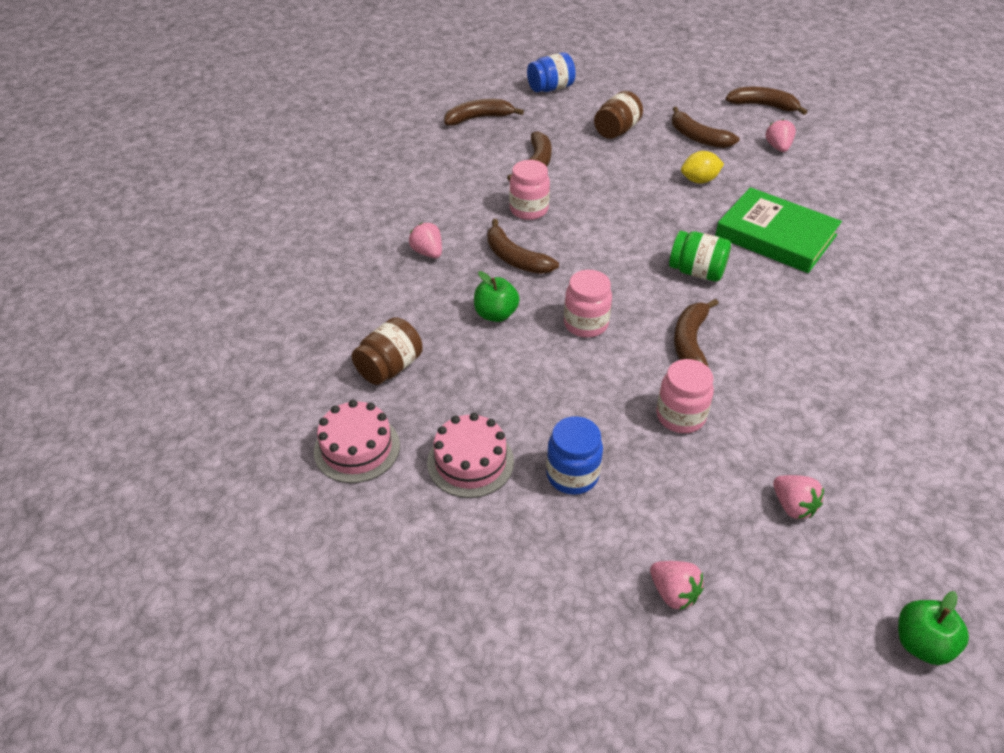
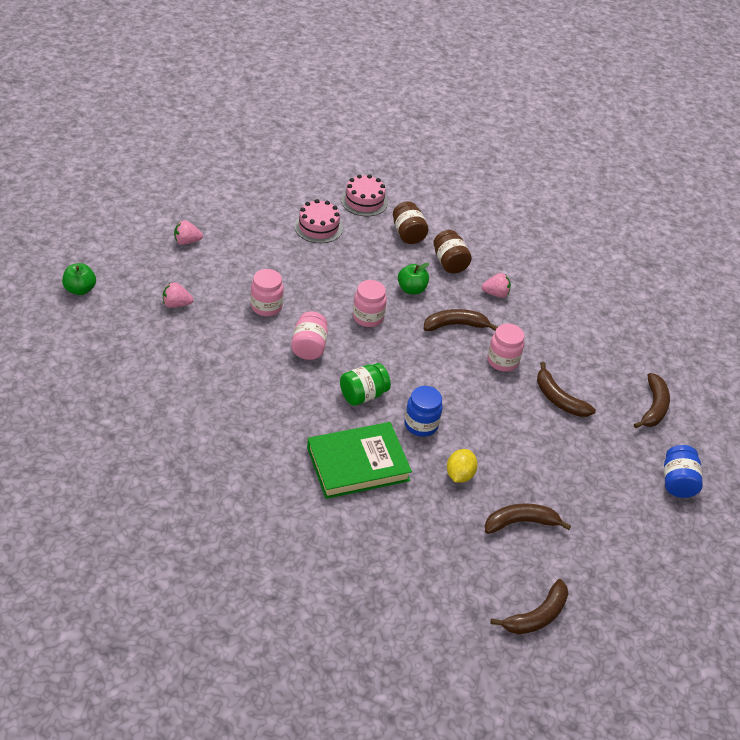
camera: 120 degrees right, 0 degrees up
blue jar [546,416,603,495] -> blue jar moved to [404,386,443,437]
brown jar [594,91,643,139] -> brown jar moved to [433,230,472,273]
brown banana [674,299,719,368] -> pink jar [291,311,328,360]
pink strawberry [765,119,796,152] -> none

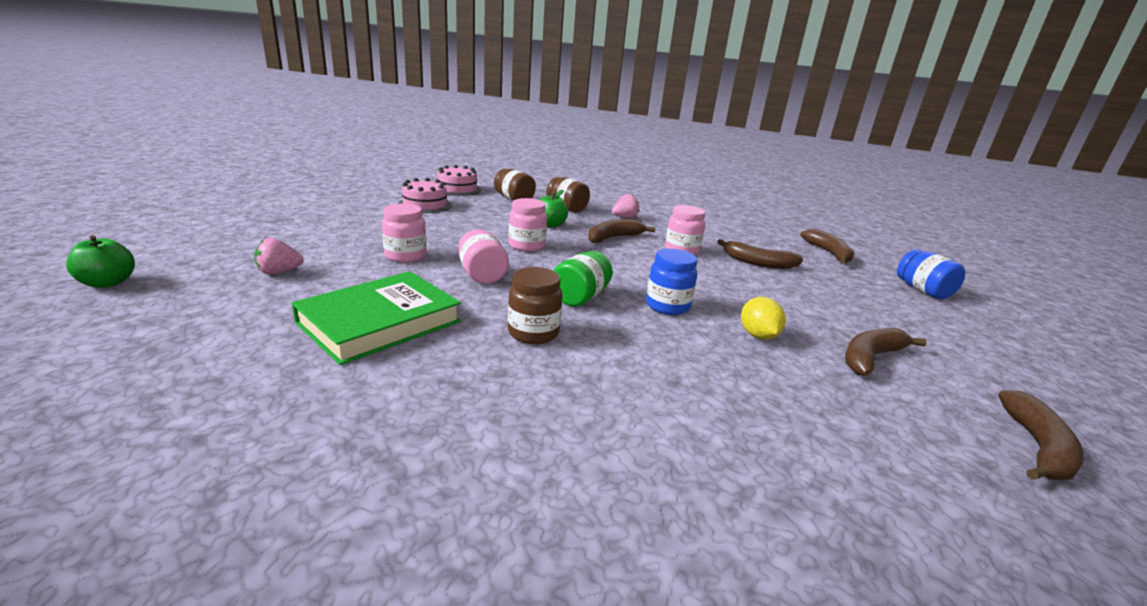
camera: 25 degrees left, 20 degrees down
pink strawberry [174,220,203,245] -> none
green book [307,422,412,499] -> green book moved to [291,271,461,365]
none -> brown jar [508,267,562,344]

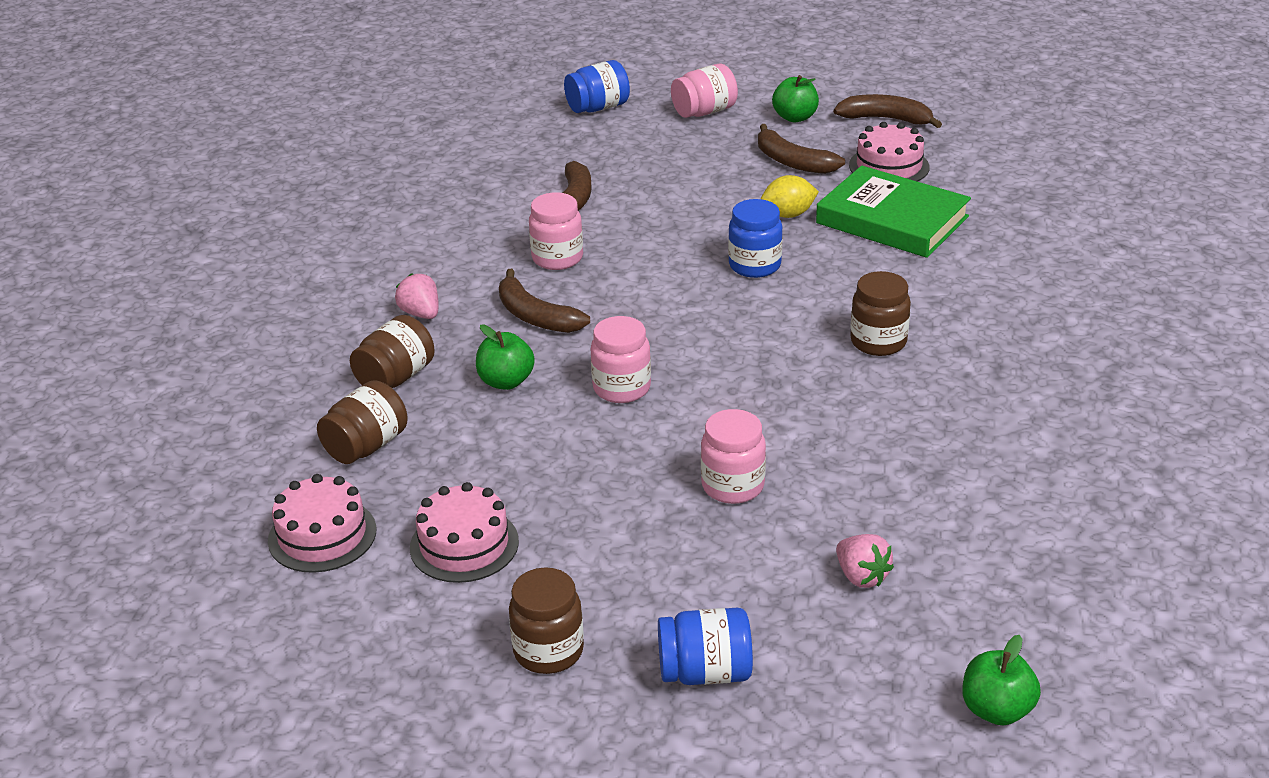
camera: 95 degrees left, 10 degrees up
green book [291,271,461,365] -> green book moved to [816,166,971,258]
pink jar [459,229,509,284] -> pink jar moved to [671,64,738,118]
green jar [553,251,613,307] -> none
brown banana [800,229,854,264] -> none
none -> brown jar [509,567,584,674]
none -> blue jar [658,608,753,685]
none -> green apple [772,75,819,122]
none -> pink cake [849,122,930,182]

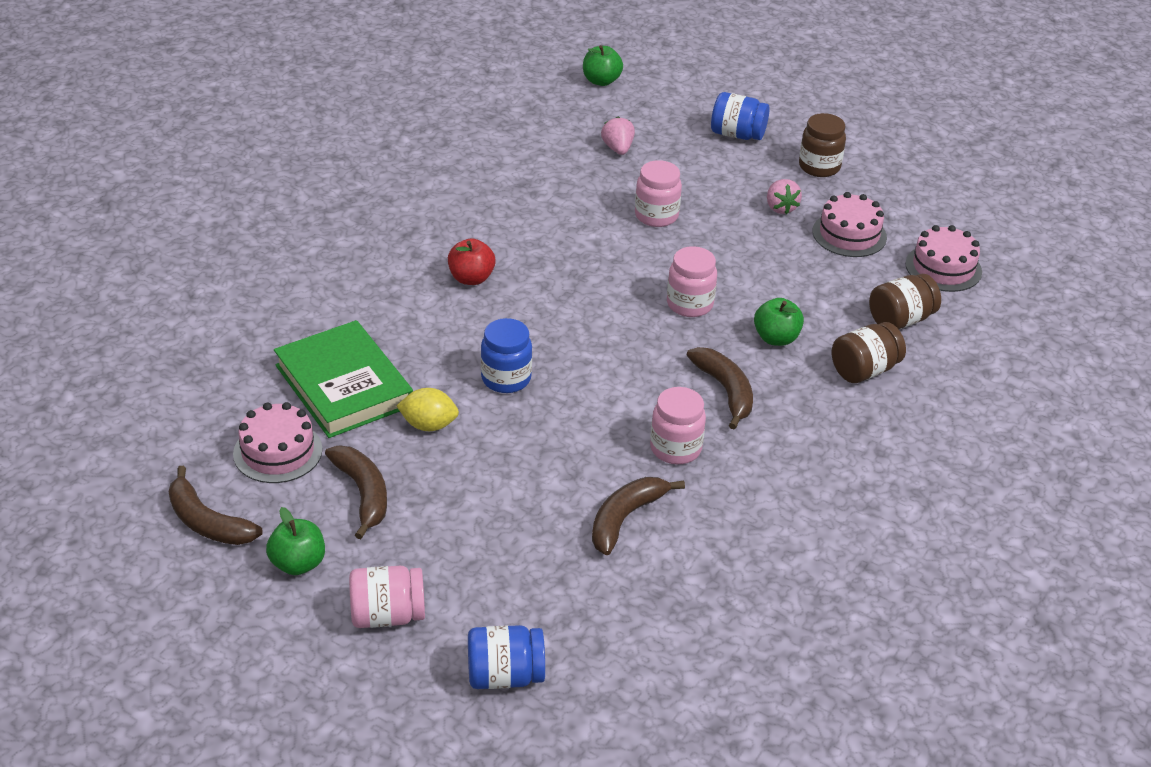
camera: 160 degrees left, 5 degrees up
pink strawberry [395,273,439,319] -> pink strawberry moved to [767,179,802,214]
brown jar [850,271,911,356] -> red apple [448,238,496,285]

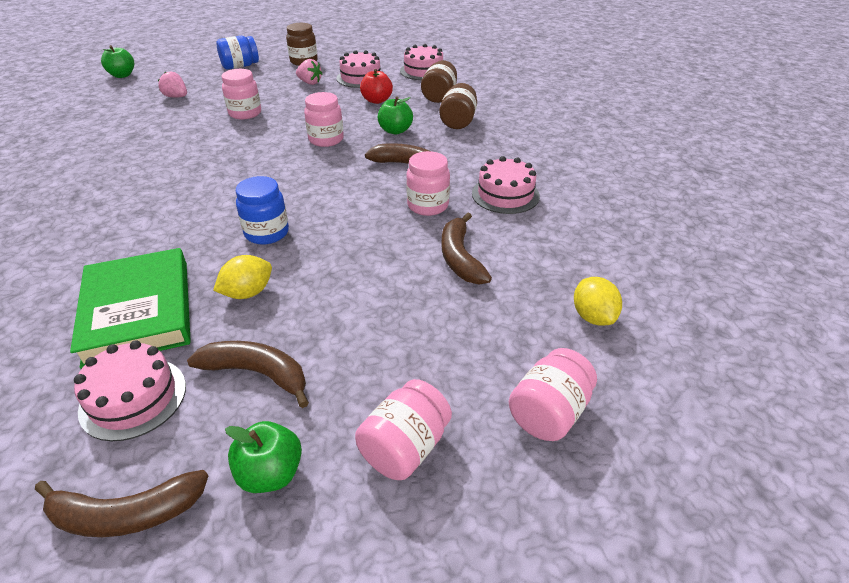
camera: 45 degrees left, 0 degrees up
green book [274,320,413,438] -> green book turned 60 degrees clockwise [70,248,191,369]
red apple [448,238,496,285] -> red apple moved to [360,69,393,104]
blue jar [468,625,545,689] -> pink jar [509,348,597,441]
none -> pink cake [472,156,540,214]
none -> yellow lemon [574,277,622,326]

